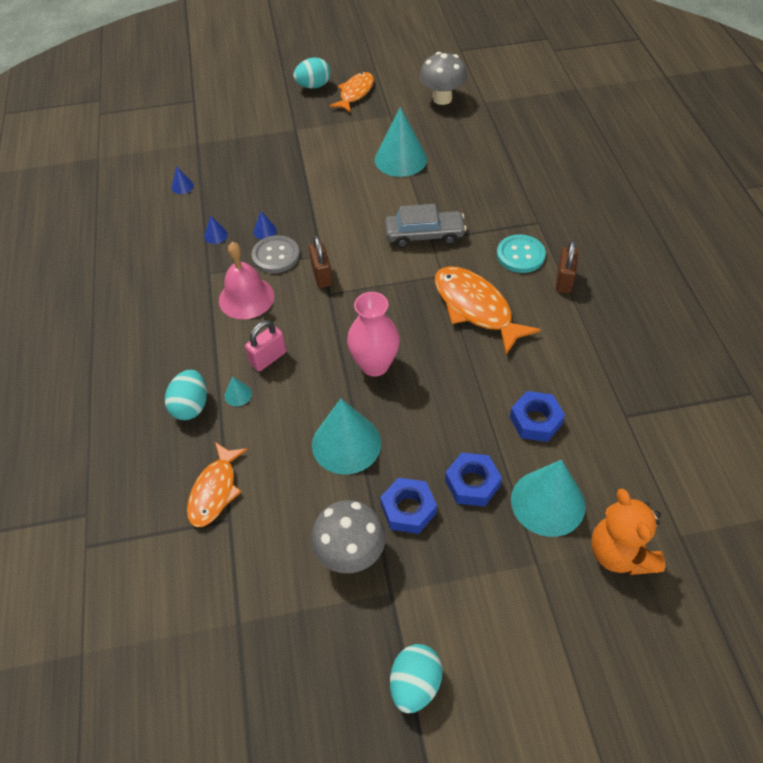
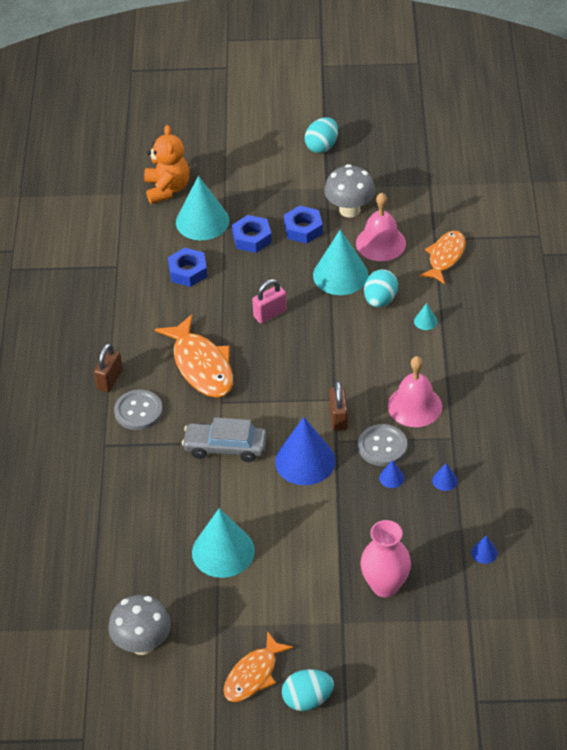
camera: 170 degrees left, 5 degrees down
turquoise egg [165,370,207,420] -> turquoise egg moved to [364,269,398,307]
pink padlock [245,320,286,372] -> pink padlock moved to [252,279,287,323]
pink vase [347,292,400,377] -> pink vase moved to [360,520,411,597]
turquoise button [497,234,546,273] -> grey button [114,390,163,430]
none -> blue cone [275,417,335,485]
none -> pink bell [356,193,406,261]

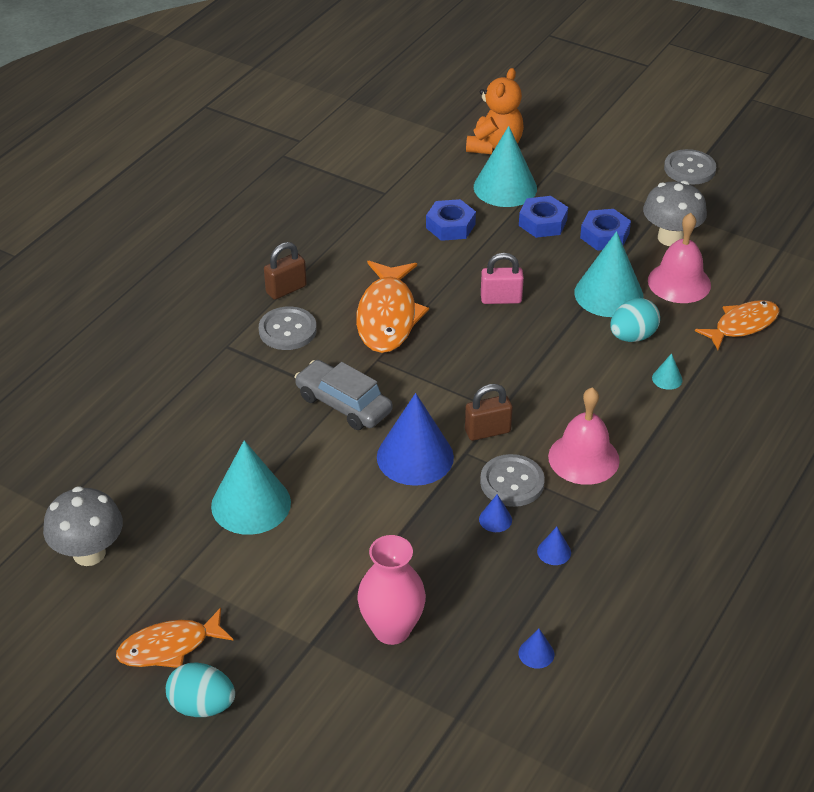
camera: 30 degrees right, 5 degrees down
turquoise egg [305,117,338,153] -> grey button [664,149,716,185]
brown padlock [329,381,348,431] -> brown padlock turned 45 degrees clockwise [465,384,513,441]

